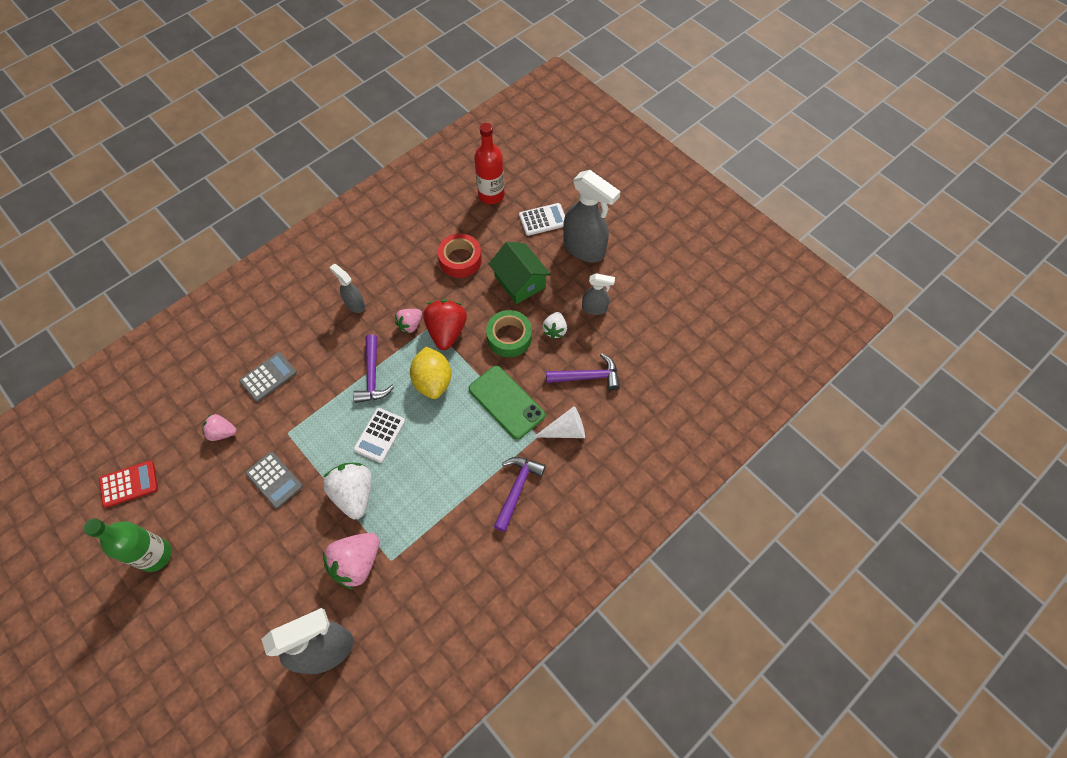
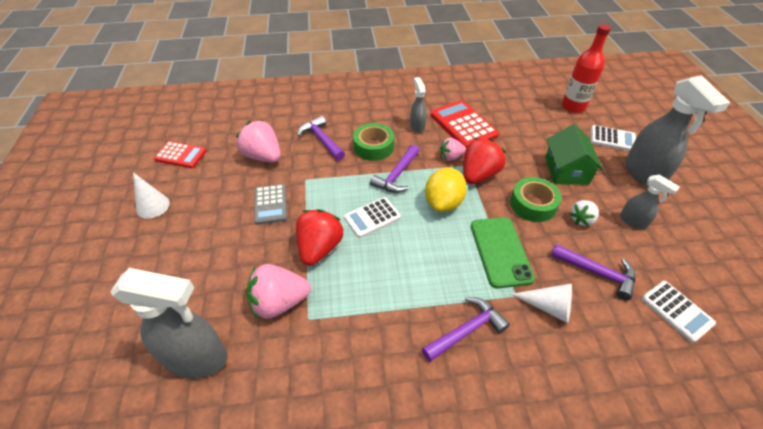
camera: 35 degrees right, 15 degrees down
green bottle [84,518,171,572] -> white cone [133,172,170,219]
pink strawberry [203,414,237,441] -> pink strawberry [236,120,281,163], size x1.71
grey calculator [239,352,297,402] -> purple hammer [297,116,345,161]
white strawberry [323,463,372,519] -> red strawberry [296,209,343,266]
red tape [438,234,482,278] -> none
none -> green tape [353,123,394,161]
none -> red calculator [431,100,499,148]
none -> white calculator [641,281,716,343]

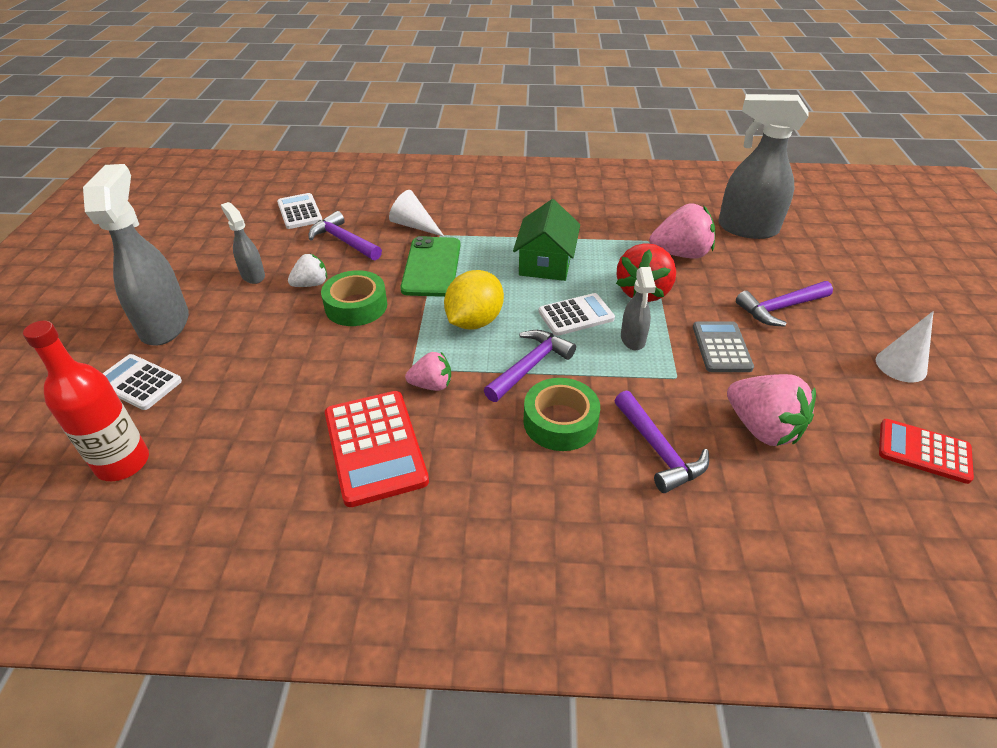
camera: 170 degrees left, 5 degrees down
grey spray bottle [410,77,427,133] -> grey spray bottle moved to [621,267,656,350]
purple hammer [422,297,510,362] -> purple hammer moved to [736,281,833,327]
red strawberry [463,138,506,184] -> none
green house [545,124,603,185] -> green house moved to [513,199,580,281]

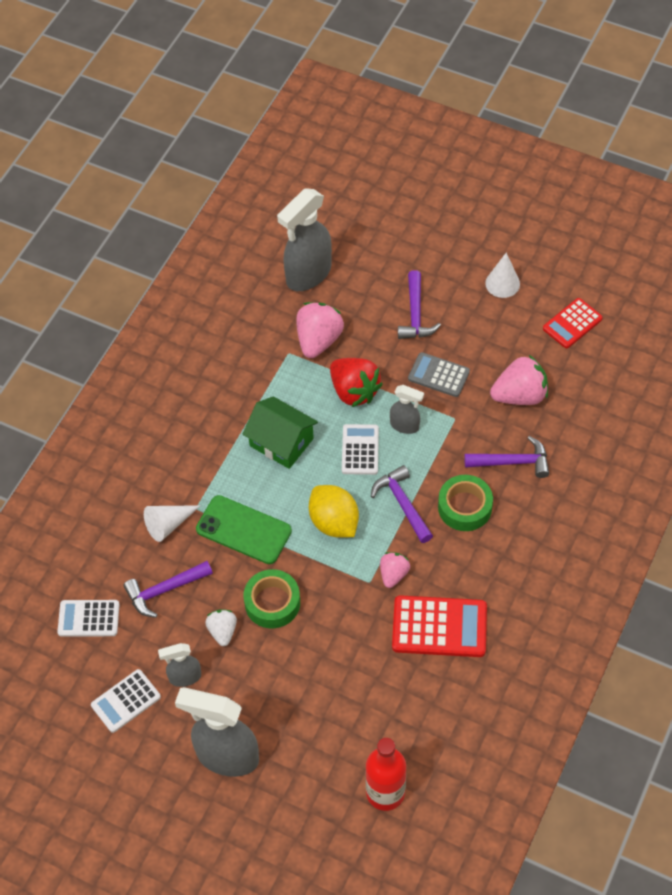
camera: 65 degrees left, 15 degrees up
white calculator [102,354,182,410] -> white calculator moved to [91,669,161,733]

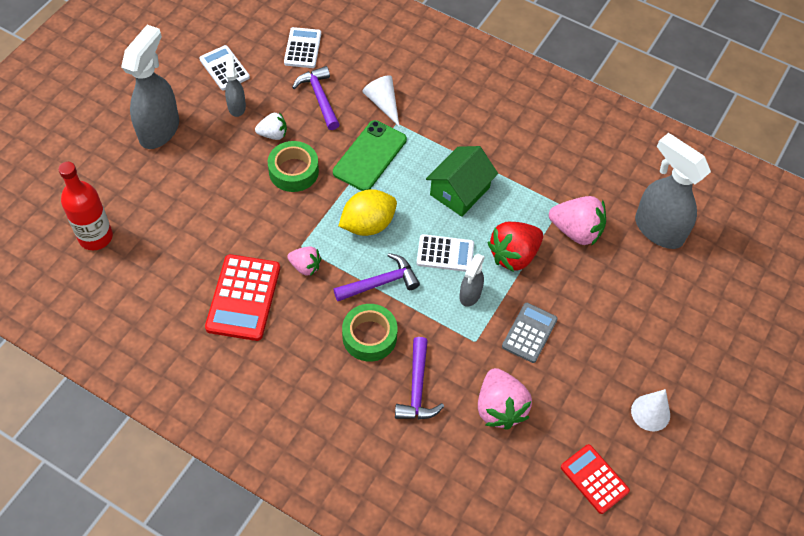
camera: 90 degrees right, 0 degrees up
purple hammer [398,270,441,339] -> none

